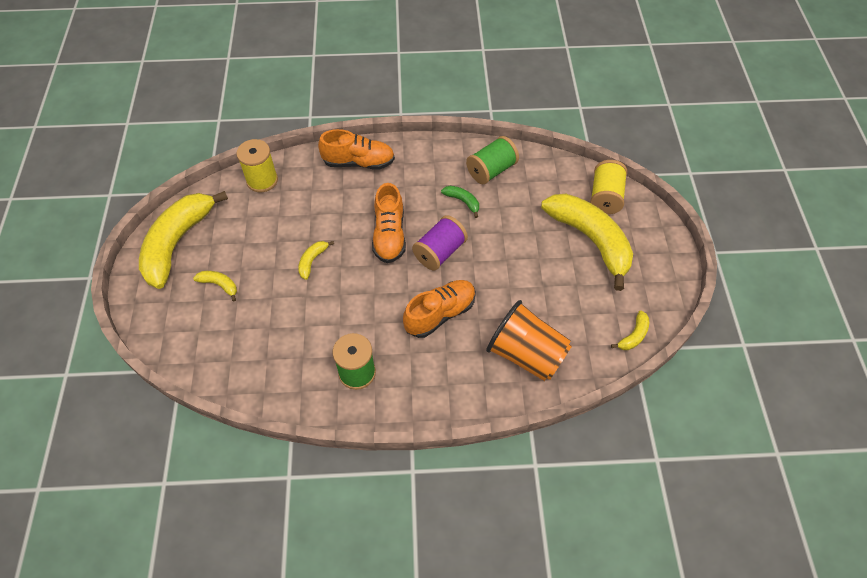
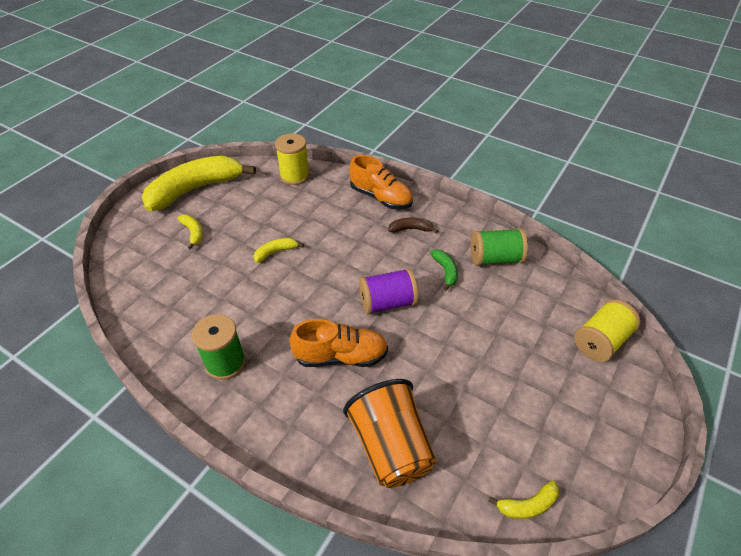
camera: 35 degrees right, 10 degrees down
orange shoe [372,183,406,263] -> none
yellow banana [541,194,633,291] -> none
none -> brown banana [388,218,438,234]

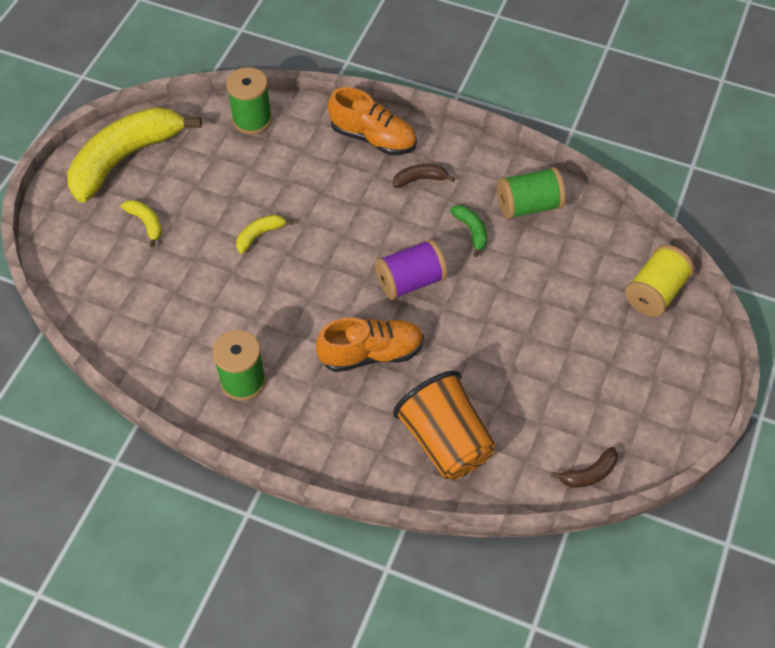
camera: 10 degrees left, 10 degrees up
yellow spool [275,133,310,185] -> green spool [226,67,272,135]
yellow banana [489,480,559,519] -> brown banana [551,447,618,488]

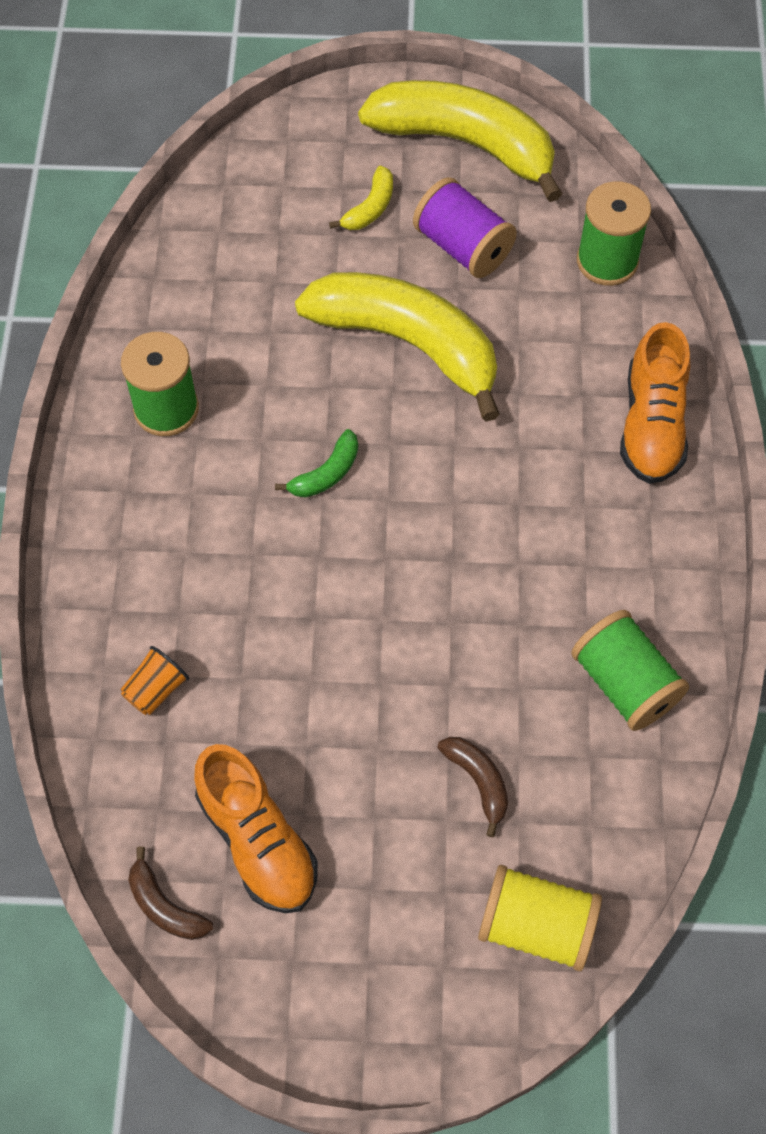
camera: 70 degrees right, 5 degrees up
yellow banana [236,214,293,254] -> yellow banana [295,272,500,422], size x2.45
orange shoe [316,318,424,372] -> orange shoe moved to [194,744,318,913]
purple spool [375,239,447,300] -> purple spool moved to [413,177,517,278]
brown banana [393,164,455,188] -> brown banana moved to [438,737,508,837]
orange cup [393,371,496,480] -> orange cup [120,646,189,715], size x0.43
green banana [450,205,487,257] -> green banana moved to [275,429,358,498]

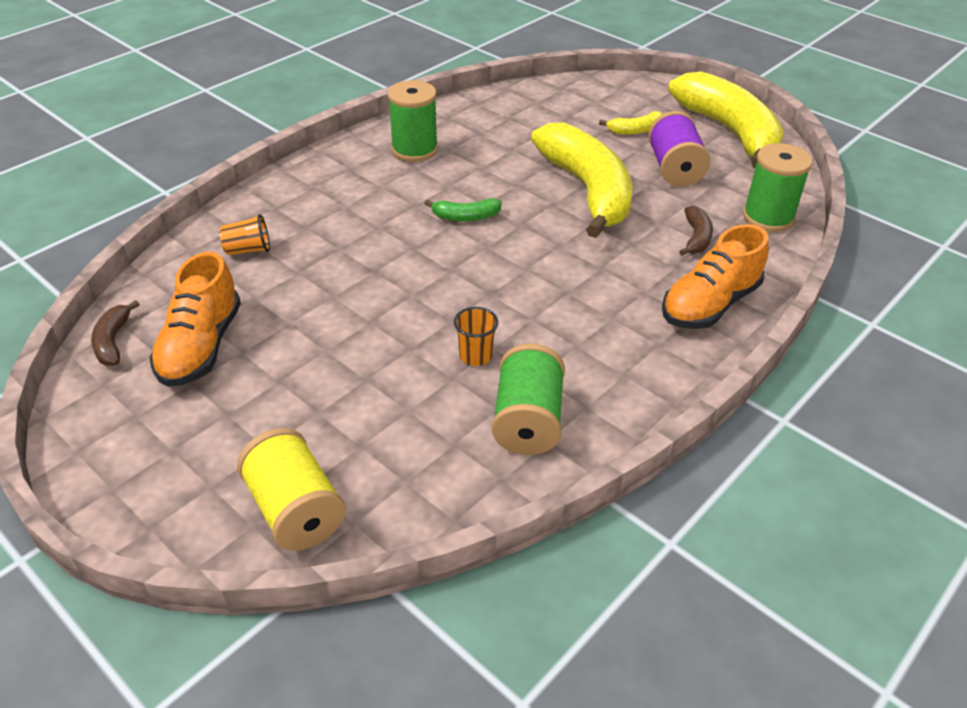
camera: 40 degrees right, 20 degrees down
brown banana [438,737,508,837] -> brown banana moved to [679,206,713,256]
none -> orange cup [454,307,498,366]

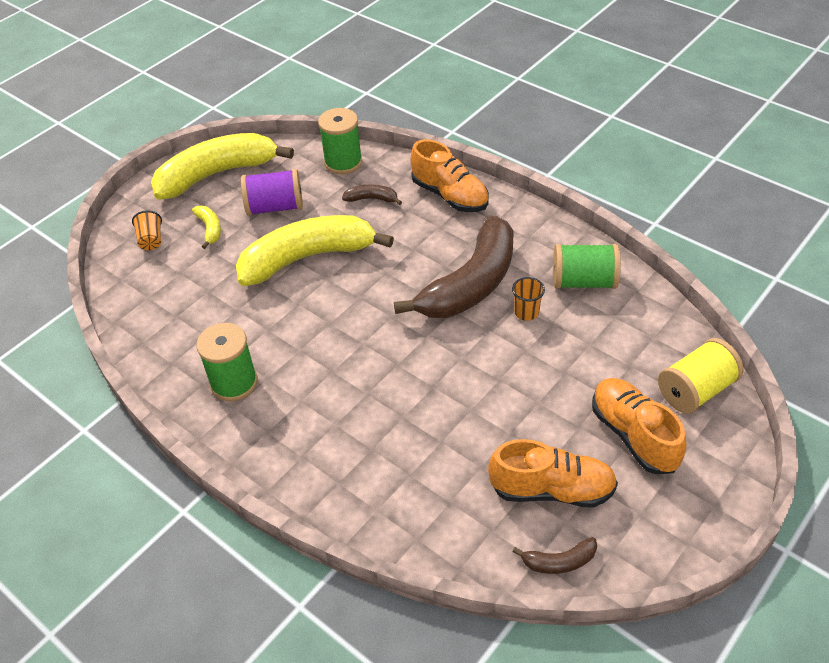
camera: 90 degrees left, 5 degrees up
orange cup [219,214,270,255] -> orange cup moved to [132,211,162,250]
green banana [424,198,502,221] -> none
none -> brown banana [394,216,513,318]
none -> orange shoe [592,378,687,474]

